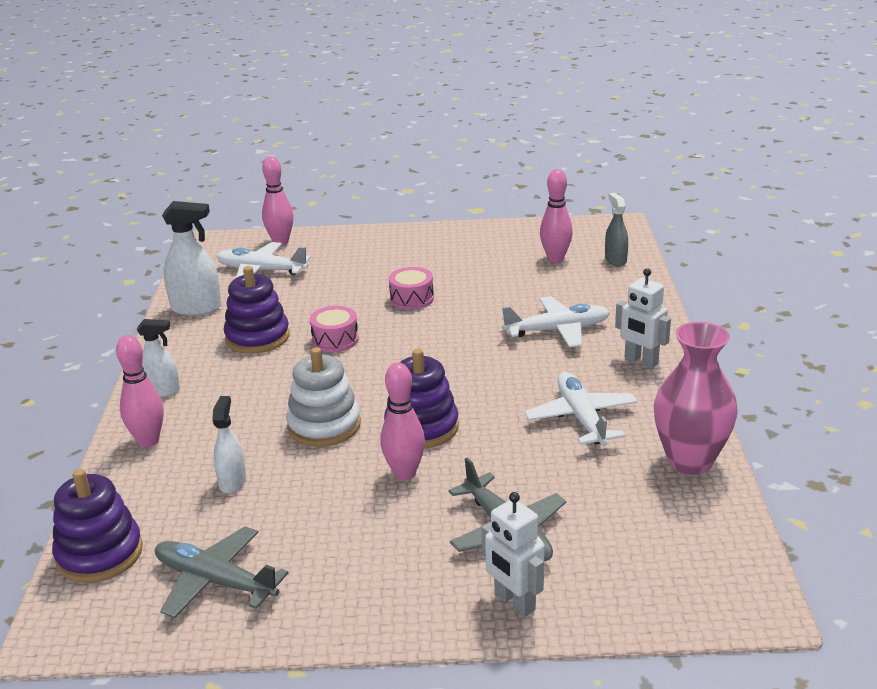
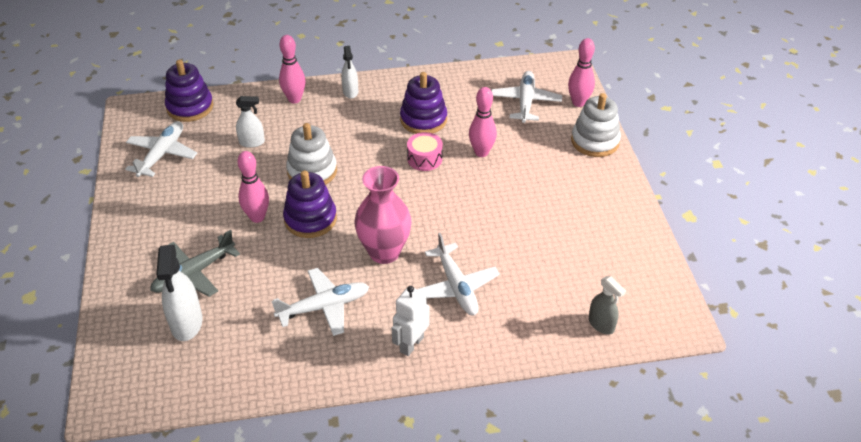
camera: 80 degrees right, 15 degrees up
grey plane [155,526,288,618] -> white plane [125,121,197,177]
white spray bottle [162,201,221,316] -> white spray bottle moved to [156,245,202,341]
pink drum [389,267,434,310] -> none
white robot [482,492,544,617] -> none
pink bowling pin [540,169,573,263] -> pink bowling pin moved to [469,87,497,157]
grey spray bottle [605,193,628,266] -> grey spray bottle turned 75 degrees clockwise [589,276,626,335]
pink vase [654,322,738,475] -> pink vase moved to [355,166,412,264]
none -> white stacking toy [571,93,621,157]

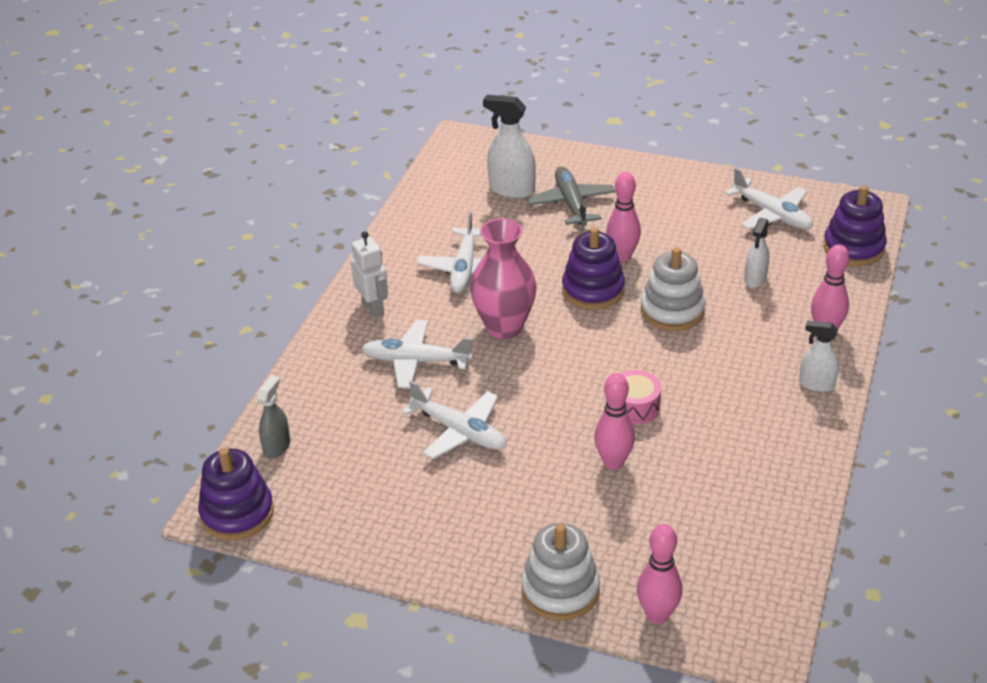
camera: 120 degrees right, 5 degrees down
purple stacking toy [400,72,447,134] -> purple stacking toy moved to [198,448,274,540]
white plane [491,71,562,123] -> white plane moved to [402,381,507,459]
grey spray bottle [589,276,626,335] -> grey spray bottle turned 120 degrees clockwise [257,375,290,458]

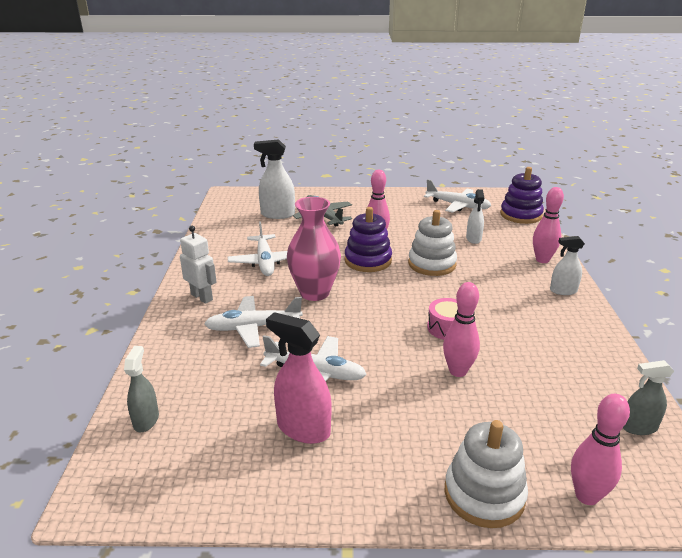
camera: 20 degrees left, 10 degrees down
purple stacking toy [198,448,274,540] -> none
none -> pink spray bottle [266,312,332,444]
none -> grey spray bottle [623,360,674,435]

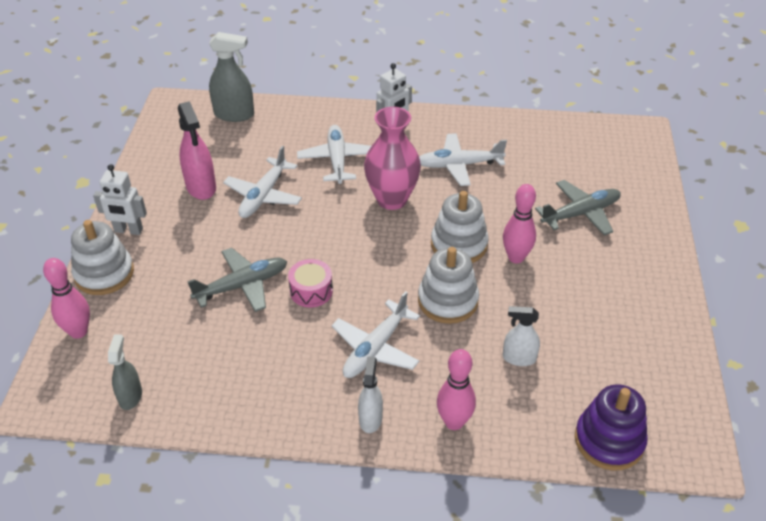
camera: 95 degrees right, 15 degrees up
grey spray bottle [124,346,159,432] -> grey spray bottle [209,32,254,122], size x1.59
white spray bottle [254,139,295,219] -> none
pink spray bottle [266,312,332,444] -> pink spray bottle turned 120 degrees clockwise [178,101,216,200]
purple stacking toy [345,207,392,272] -> white stacking toy [431,191,489,263]
white plane [424,179,492,213] -> white plane moved to [331,291,420,378]
pink bowling pin [443,282,480,377] -> grey plane [187,248,287,312]
none -> white robot [93,164,147,235]

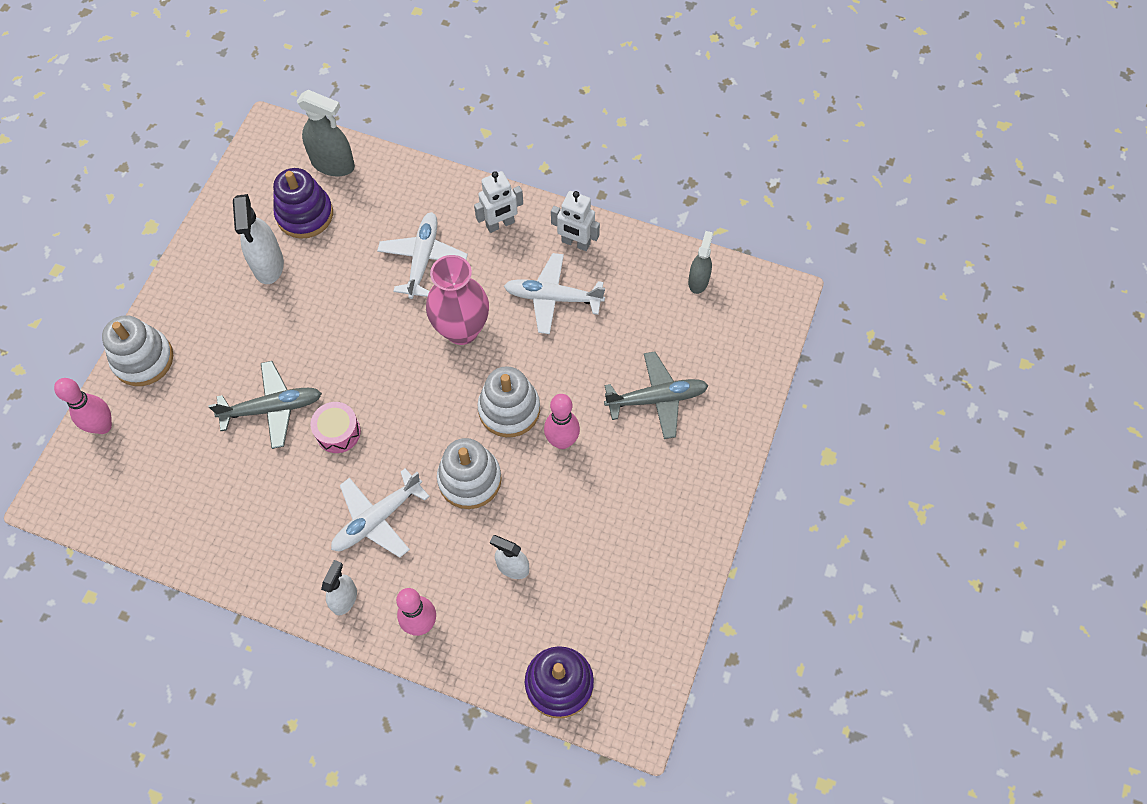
camera: 15 degrees right, 20 degrees up
white robot [93,164,147,235] -> white robot moved to [551,191,600,251]
grey spray bottle [108,334,142,410] -> grey spray bottle moved to [688,231,713,294]
pink spray bottle [178,101,216,200] -> white spray bottle [233,194,284,284]
white plane [223,146,302,218] -> none
none -> purple stacking toy [273,168,333,239]

